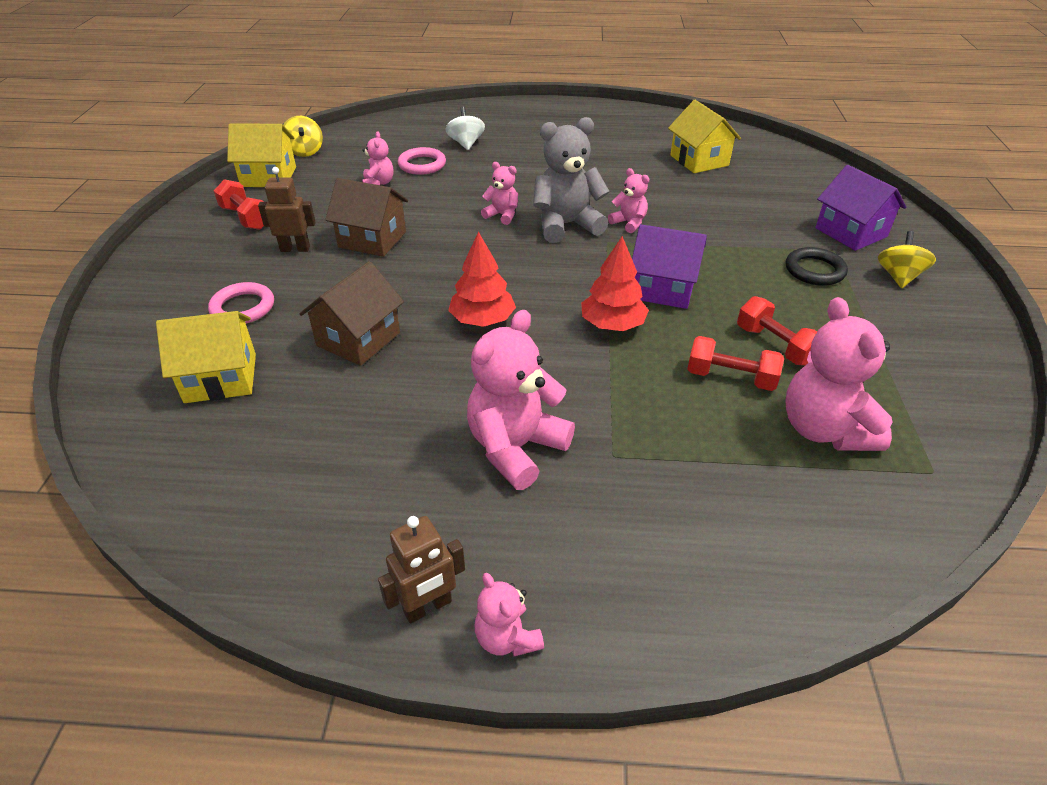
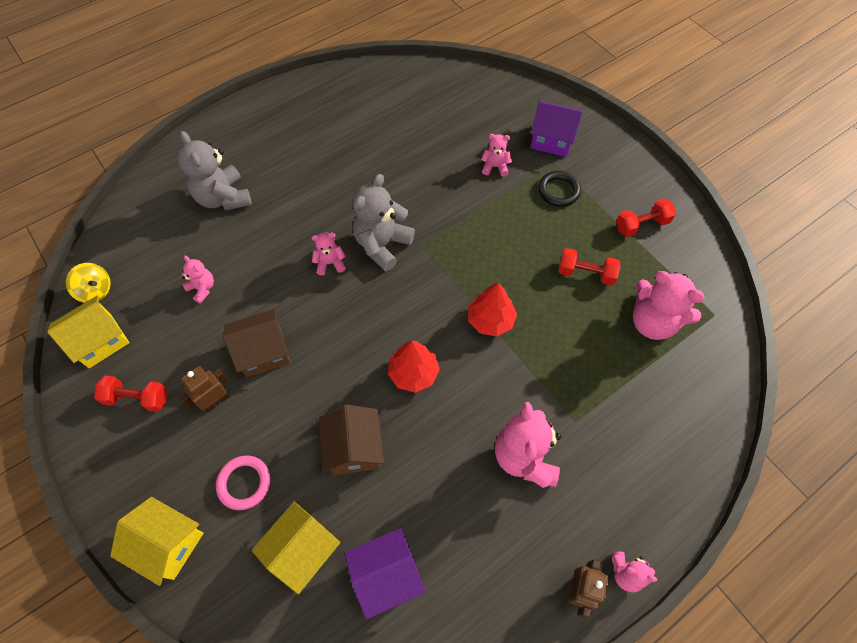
camera: 40 degrees left, 20 degrees up
pink ring [398,147,446,175] -> none
white spinning top [445,107,485,150] -> grey teddy bear [178,131,252,211]
pink teddy bear [608,168,649,233] -> pink teddy bear moved to [481,134,512,177]
purple house [632,224,707,309] -> purple house moved to [344,528,425,619]
yellow house [668,100,741,173] -> yellow house moved to [110,497,203,586]
red dumbbell [687,336,784,391] -> red dumbbell moved to [616,199,676,237]
yellow spinning top [878,231,936,288] -> none

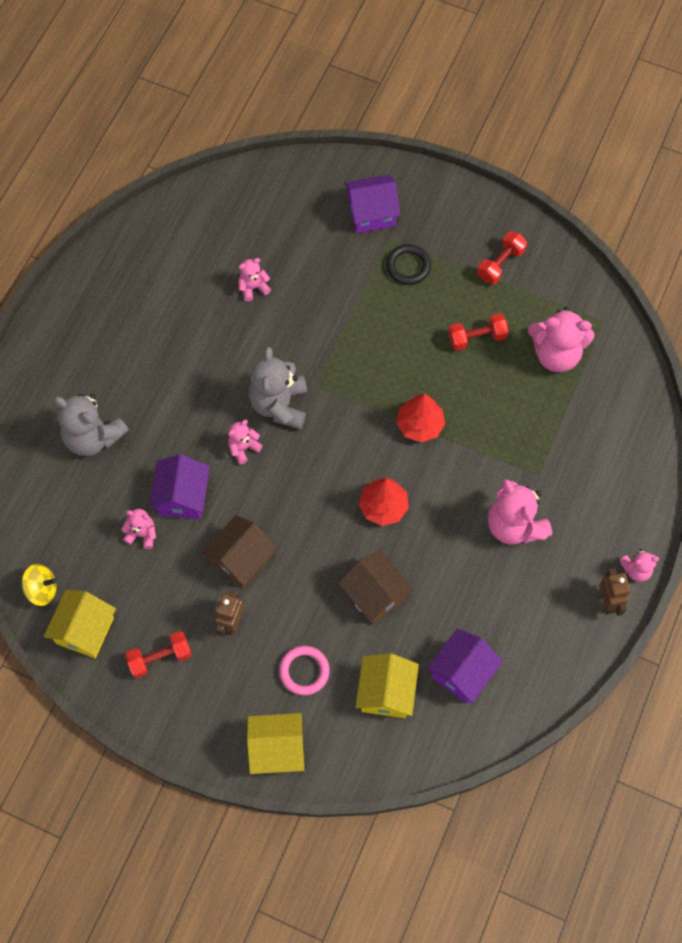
camera: 30 degrees left, 5 degrees up
pink teddy bear [481,134,512,177] -> pink teddy bear moved to [238,258,271,302]
none -> purple house [149,454,210,519]

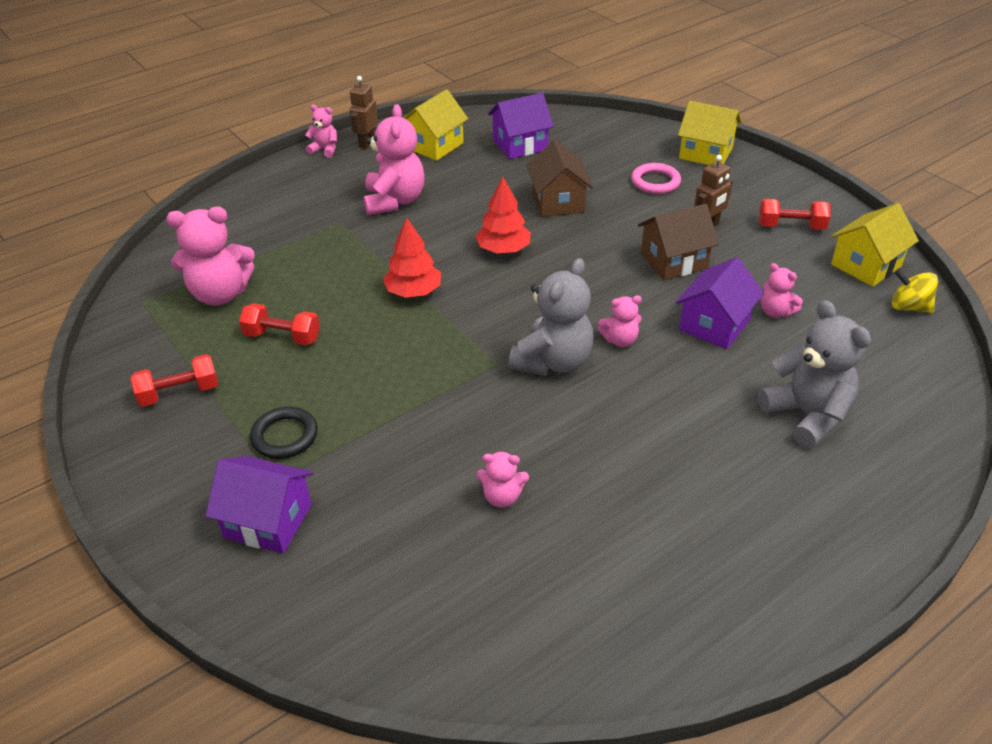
camera: 150 degrees left, 25 degrees down
yellow house [356,653,419,718] -> yellow house moved to [404,89,468,161]
pink teddy bear [528,307,595,372] -> pink teddy bear turned 135 degrees clockwise [166,207,255,305]

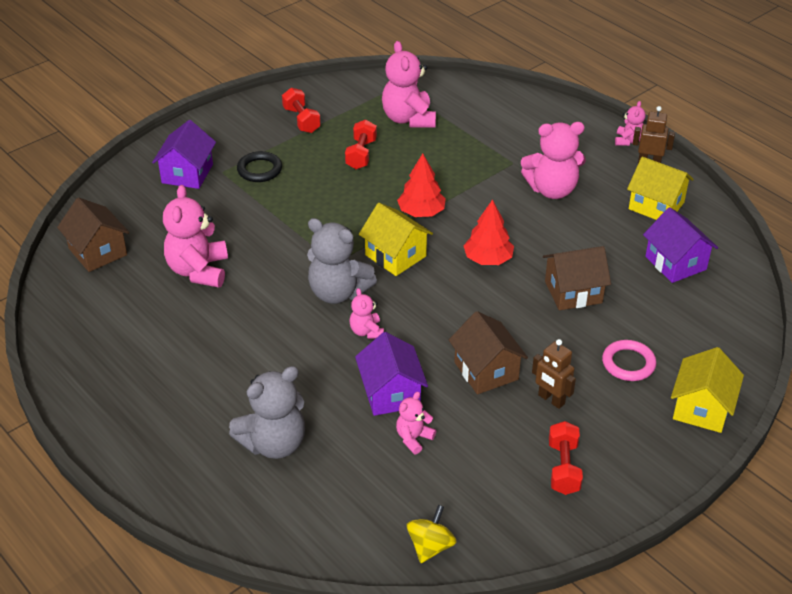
camera: 85 degrees right, 0 degrees up
pink teddy bear [476,451,529,508] -> pink teddy bear [163,185,228,287], size x1.93
purple house [676,257,764,349] -> purple house turned 45 degrees clockwise [355,332,428,416]
yellow house [831,203,919,287] -> yellow house moved to [359,203,433,276]
none -> brown house [57,198,129,272]

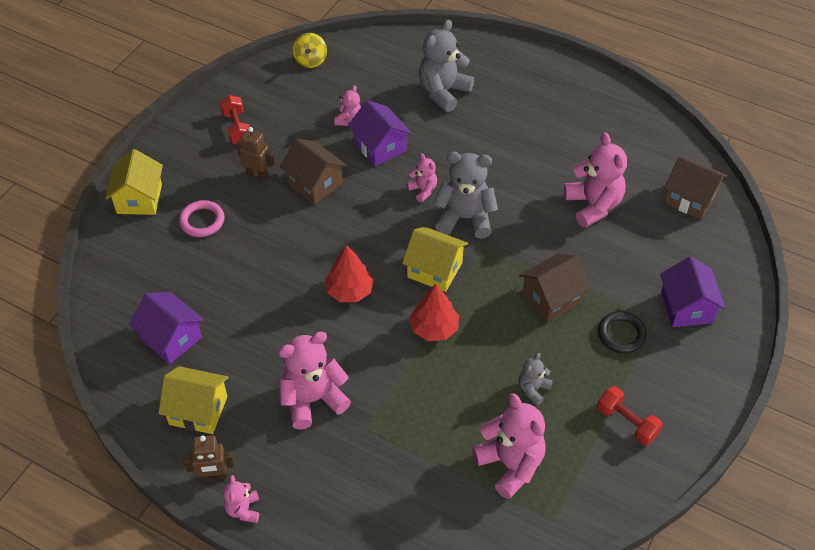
camera: 160 degrees right, 10 degrees up
red dumbbell [345,119,377,169] -> grey teddy bear [518,353,553,405]
brown house [543,246,611,310] -> brown house moved to [519,254,591,322]

